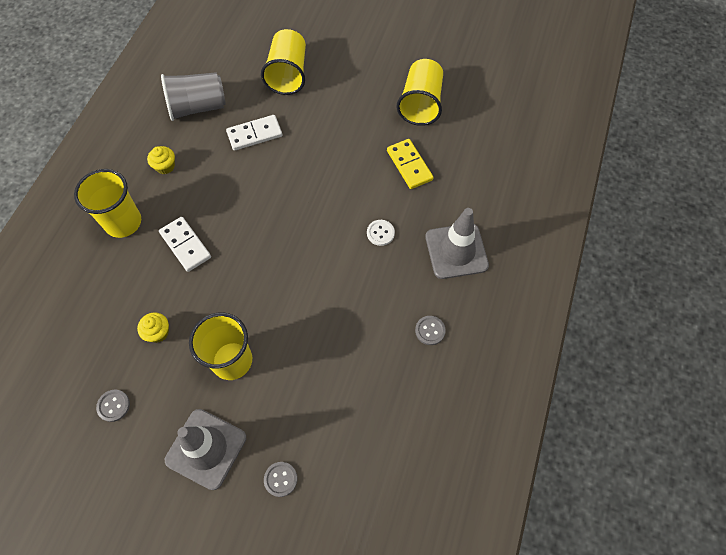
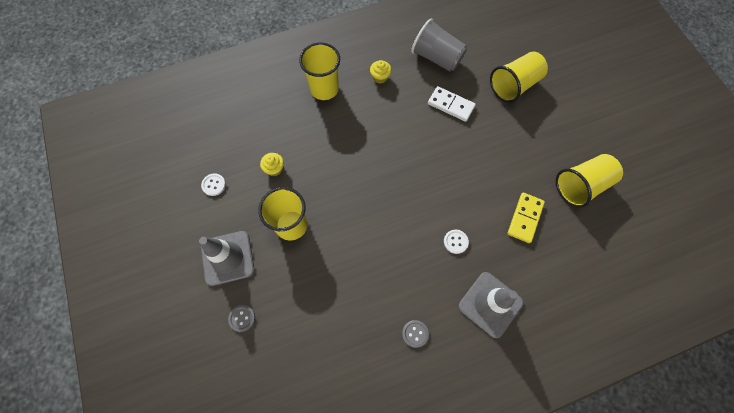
camera: 50 degrees right, 5 degrees up
grey button [96,389,130,422] -> white button [201,173,226,196]
white domino [159,217,211,272] -> none

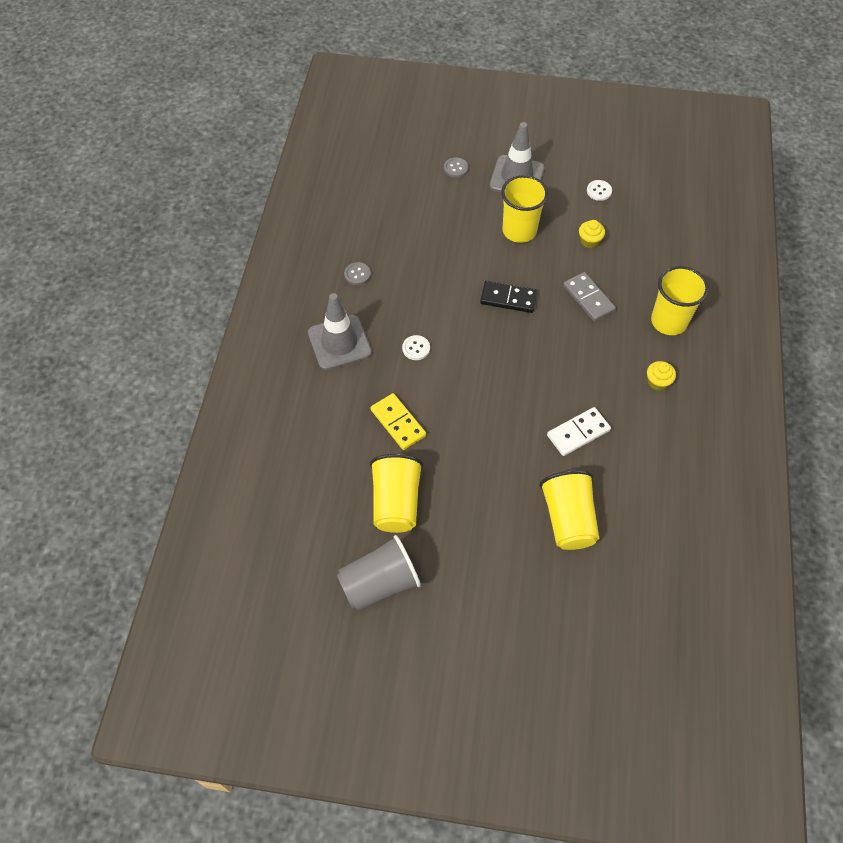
camera: 120 degrees right, 10 degrees down
grey cup [411,18,467,72] -> grey cup moved to [337,535,421,611]
none -> black domino [480,281,538,313]
none -> grey domino [563,272,616,322]

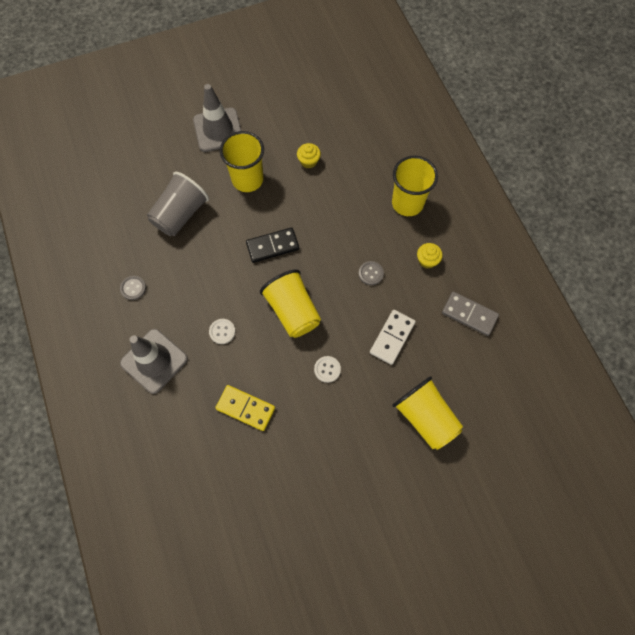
camera: 30 degrees left, 10 degrees up
grey cup [337,535,421,611] -> grey cup moved to [147,172,209,236]
yellow cup [370,454,423,533] -> yellow cup moved to [260,270,321,338]
grey button [444,158,468,178] -> grey button moved to [358,261,384,285]
grey domino [563,272,616,322] -> grey domino moved to [442,292,499,336]
white button [587,180,612,201] -> white button moved to [314,356,341,383]

